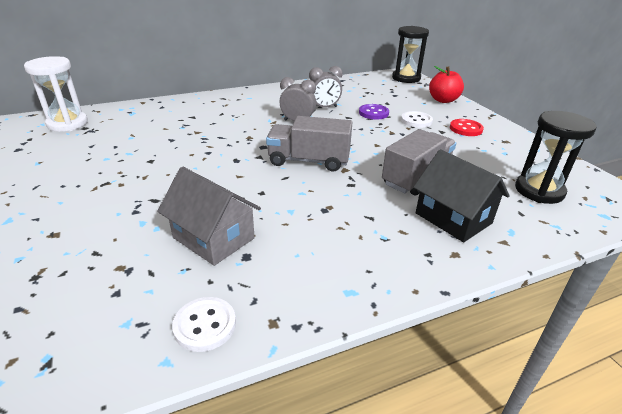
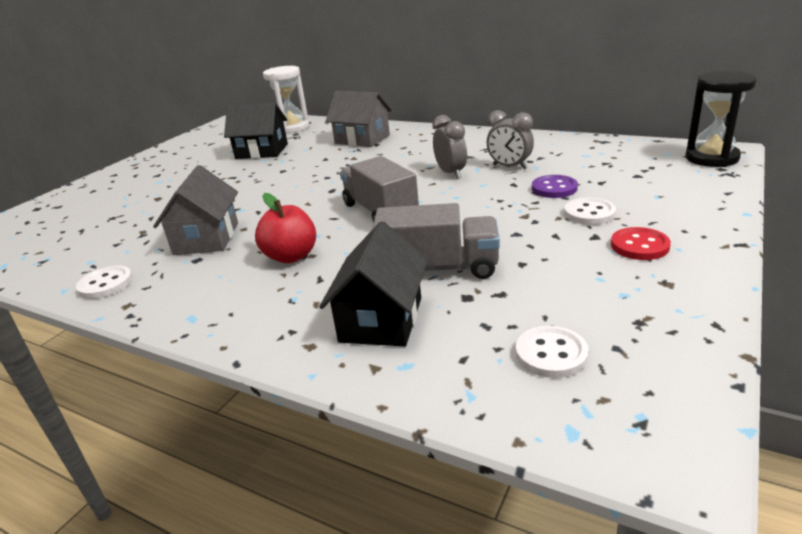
camera: 55 degrees right, 5 degrees down
red apple [429,66,464,103] -> red apple moved to [255,193,316,263]
black hourglass [515,111,597,204] -> white button [516,326,589,378]
none -> black house [224,103,288,159]
none -> grey house [326,91,392,147]

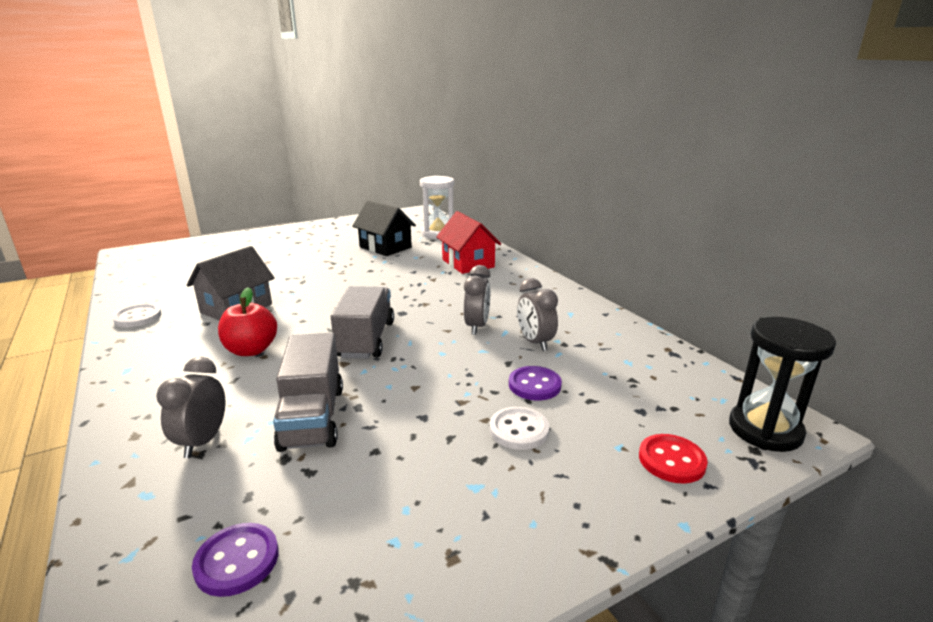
camera: 30 degrees right, 5 degrees down
black house [319,221,428,346] -> grey clock [156,357,225,458]
grey house [326,91,392,147] -> red house [436,211,501,274]
grey truck [372,203,500,279] -> grey truck turned 45 degrees clockwise [273,333,343,452]
white button [516,326,589,378] -> purple button [192,523,279,597]
red button [611,227,671,260] -> red button moved to [639,434,708,484]

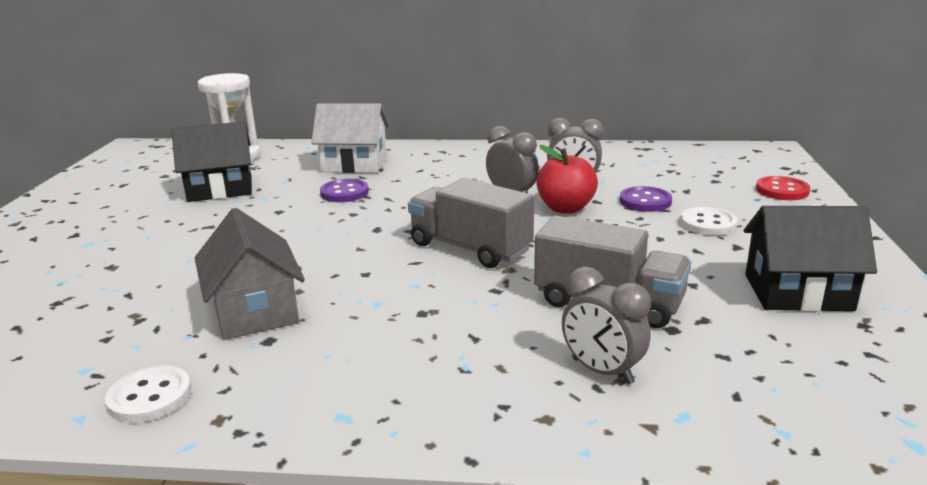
camera: 55 degrees left, 0 degrees up
purple button [192,523,279,597] -> purple button moved to [320,179,369,202]
red apple [218,287,277,356] -> red apple moved to [536,145,598,214]
red house [436,211,501,274] -> white house [311,103,390,173]
black hourglass [729,317,836,452] -> none
none -> black house [744,206,877,312]

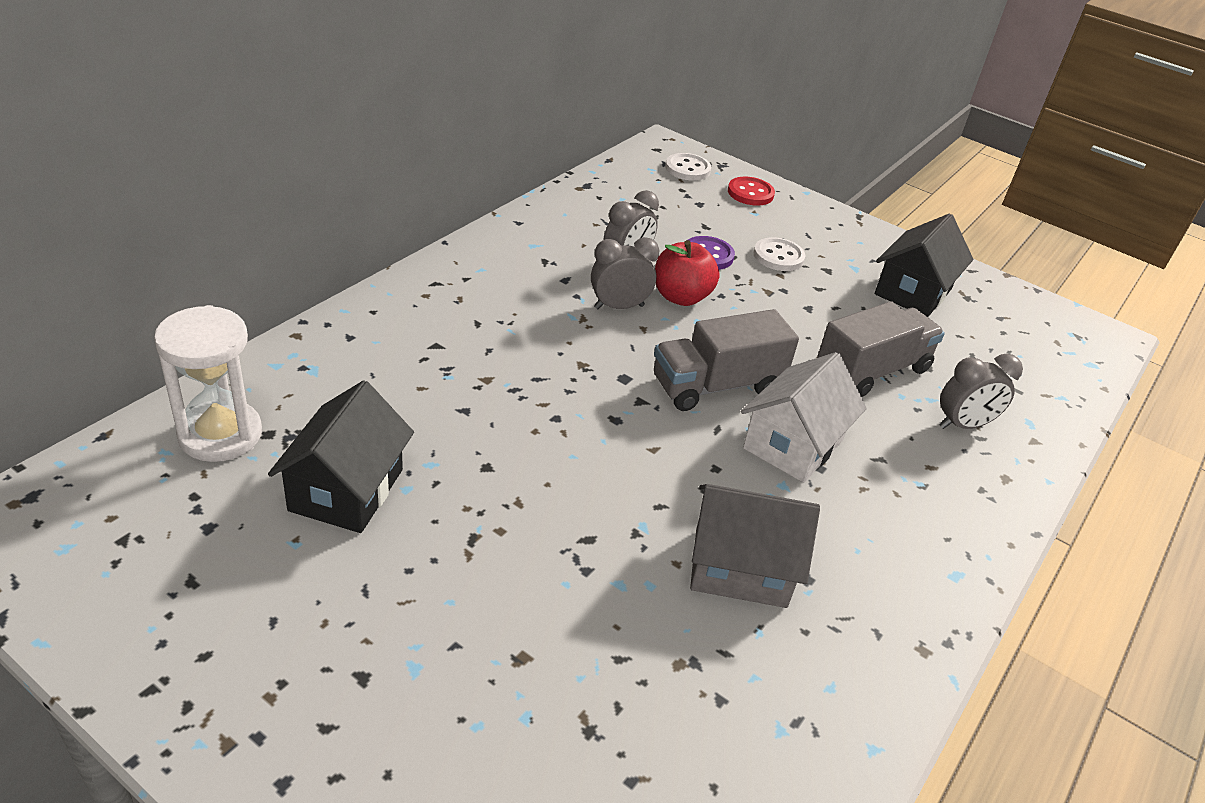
camera: 65 degrees left, 15 degrees up
white button [105,366,191,423] -> white button moved to [665,153,711,181]
white house [311,103,390,173] -> white house moved to [741,352,867,483]
purple button [320,179,369,202] -> none

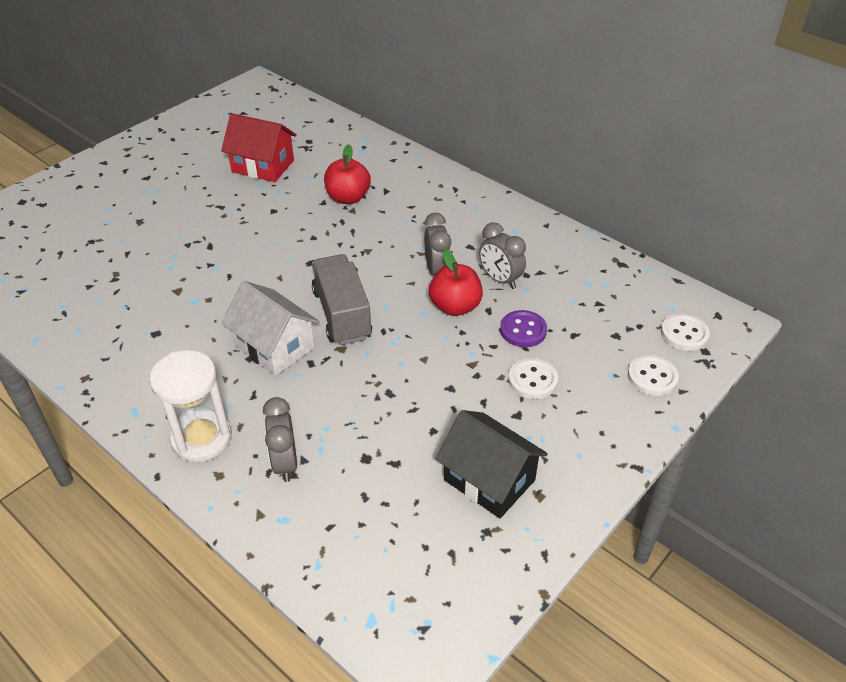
camera: 100 degrees right, 5 degrees up
white hourglass [154,305,262,462] -> white hourglass moved to [149,350,232,462]
black house [268,380,414,533] -> red house [221,113,297,182]
grey house [690,484,820,608] -> none
red button [728,177,775,206] -> white button [628,355,679,396]
grey truck [817,301,945,397] -> none
none -> red apple [324,144,371,204]

